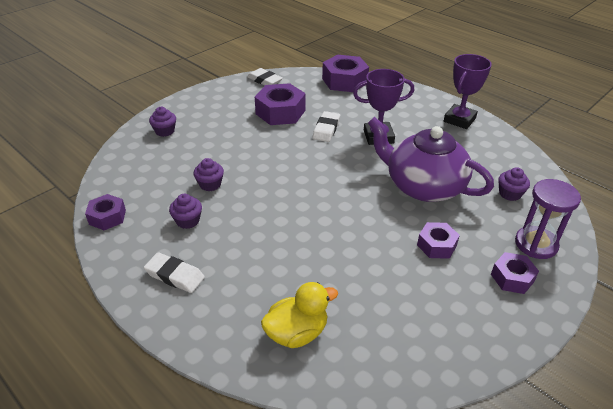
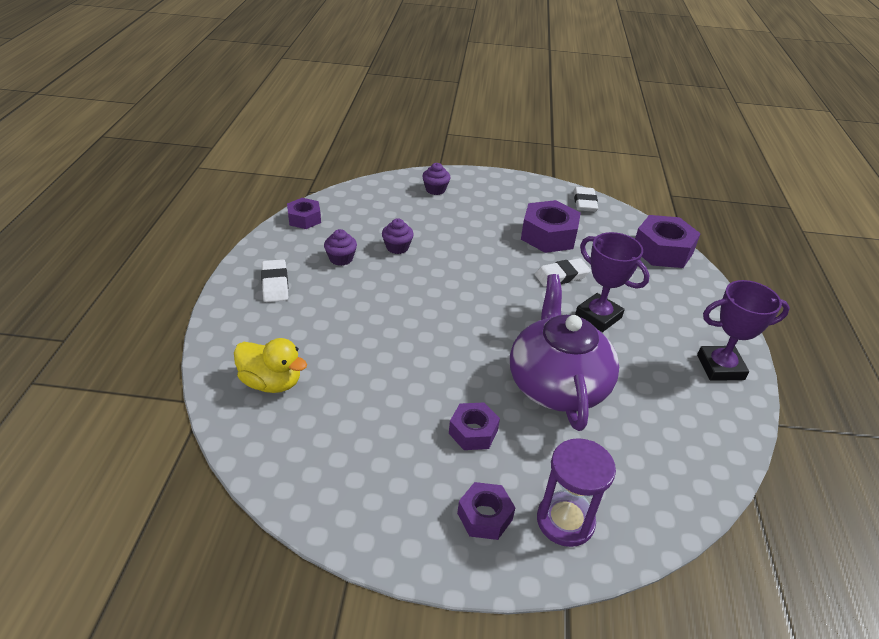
camera: 50 degrees right, 0 degrees up
purple cupcake [498,167,530,201] -> none

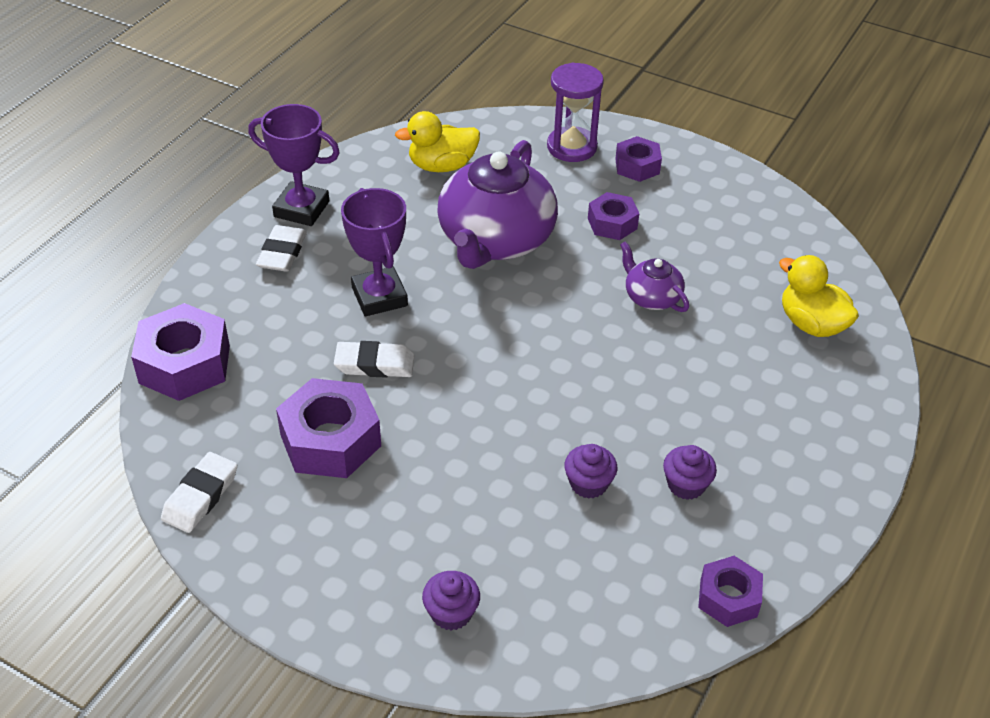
camera: 155 degrees left, 5 degrees up
white eraser [261,259,288,302] -> white eraser moved to [256,225,307,272]
none -> yellow duck [395,111,480,172]
none -> purple teapot [620,241,689,312]

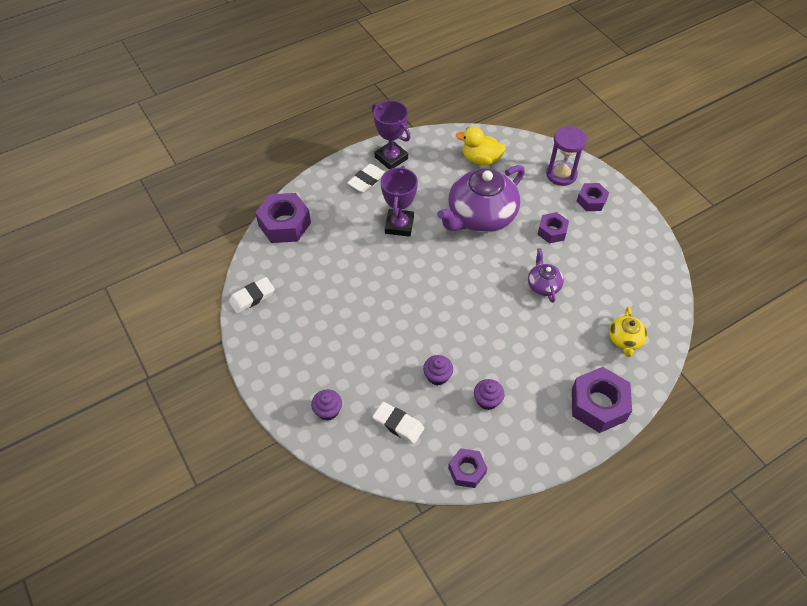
camera: 30 degrees right, 10 degrees up
purple nut [276,378,381,478] -> purple nut moved to [572,367,632,433]
white eraser [334,341,415,378] -> white eraser moved to [372,402,424,444]
yellow duck [779,255,859,337] -> yellow teapot [609,307,647,357]

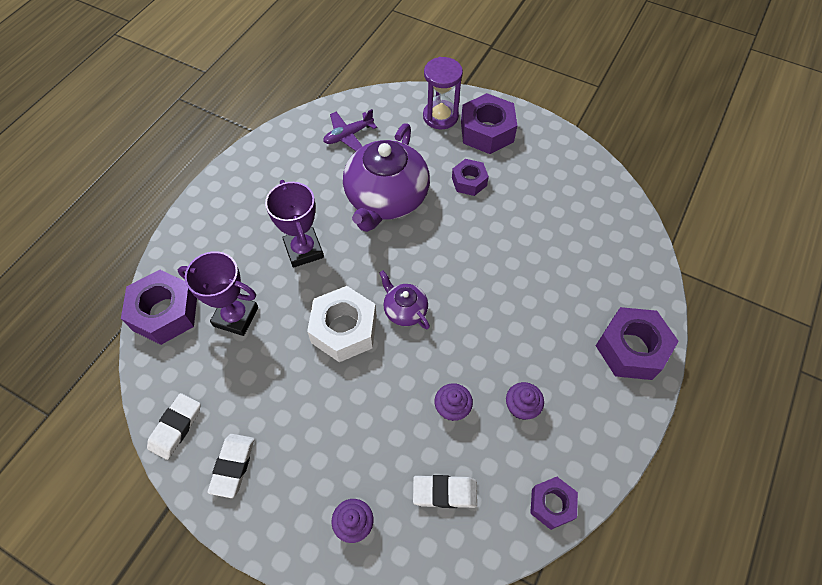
camera: 30 degrees left, 5 degrees up
white eraser [347,164,385,192] -> white eraser moved to [207,434,254,498]
purple trophy [372,100,411,170] -> purple trophy moved to [178,251,258,336]
yellow duck [456,126,506,165] -> purple plane [323,109,377,151]
purple teapot [528,248,564,303] -> purple teapot moved to [379,271,430,329]
purple nut [576,183,609,211] -> purple nut [461,93,518,154], size x1.69
yellow teapot [609,307,647,357] -> none
none -> white nut [307,286,377,362]

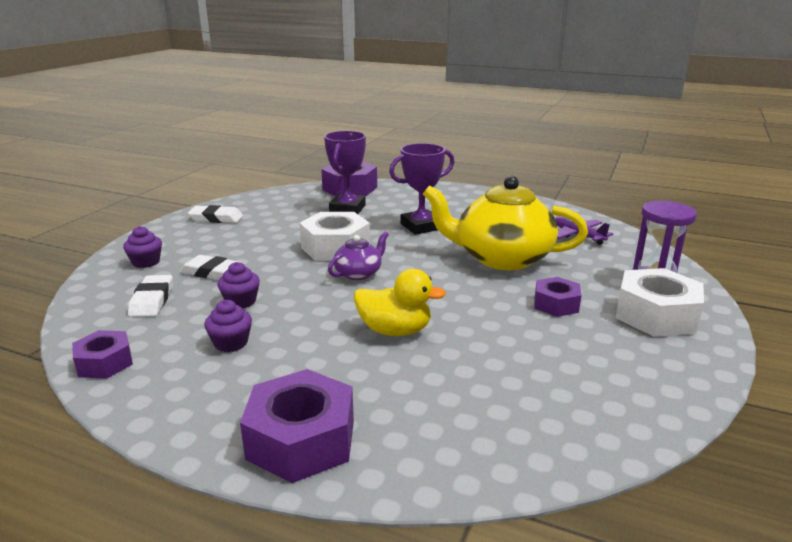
camera: 85 degrees right, 35 degrees down
white eraser [147,393,201,460] -> white eraser moved to [179,255,242,280]
purple teapot [343,123,430,232] -> yellow teapot [423,176,588,270]
purple nut [461,93,518,154] -> white nut [616,268,704,337]
none -> yellow duck [354,269,446,336]

